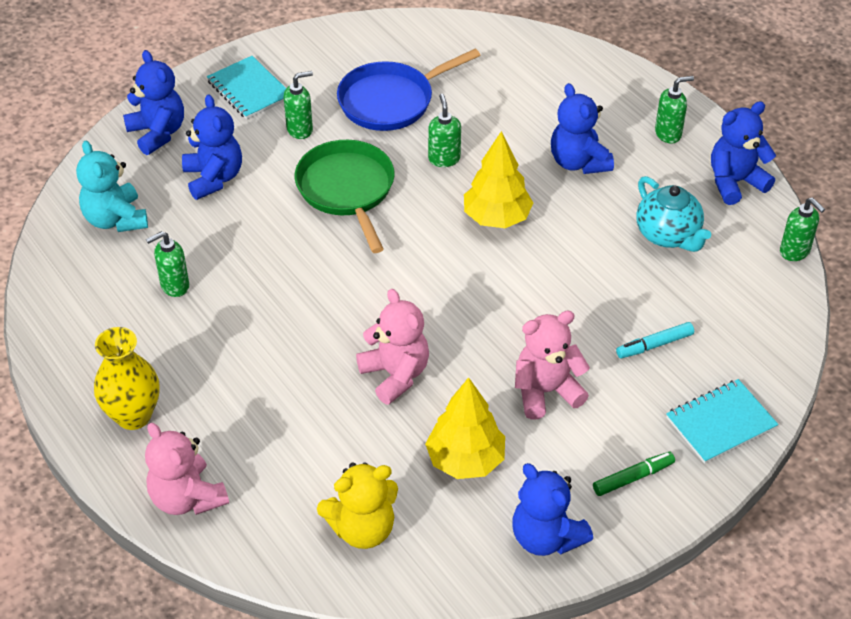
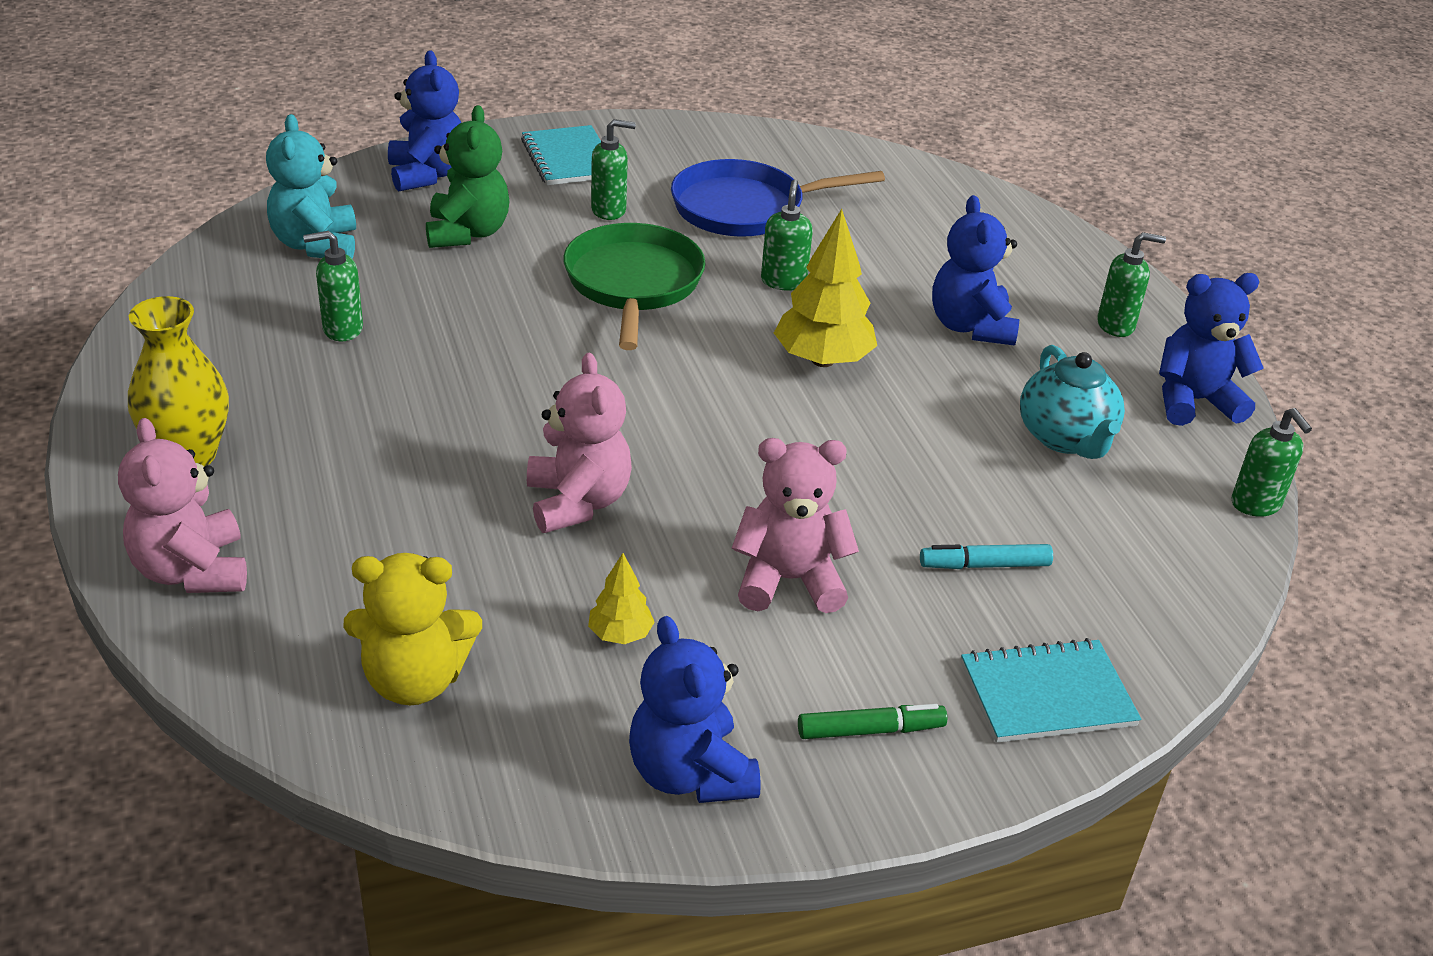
camera: 15 degrees right, 10 degrees down
blue teddy bear [182,94,242,200] -> green teddy bear [426,105,509,248]
yellow tree [425,377,505,479] -> yellow tree [588,553,655,644], size x0.51

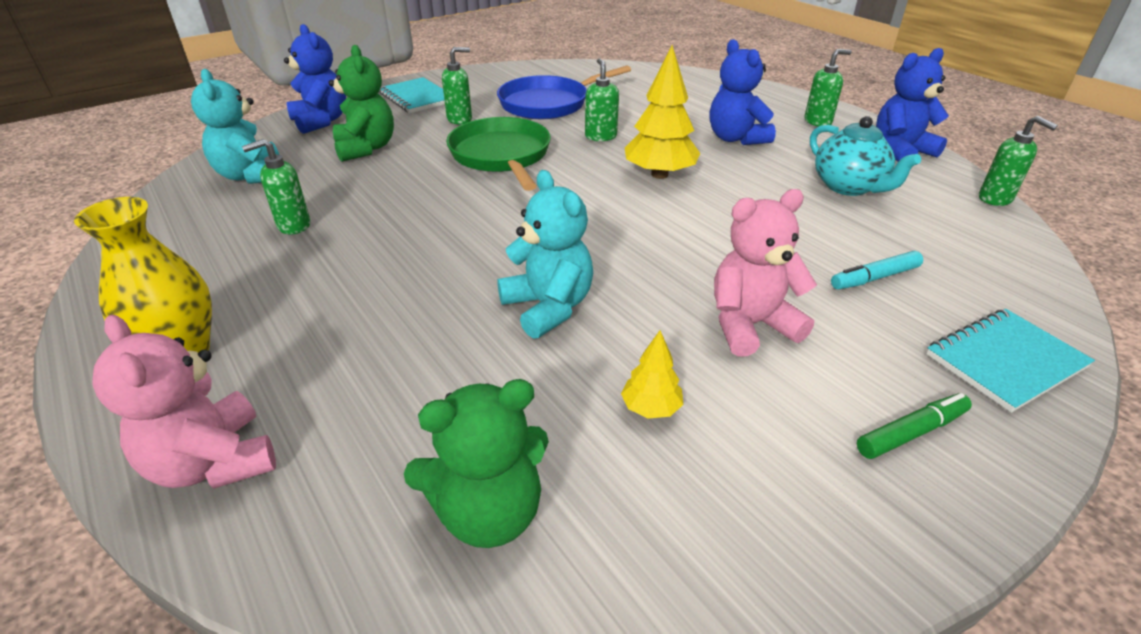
camera: 15 degrees left, 0 degrees up
yellow teddy bear [343,553,482,705] -> green teddy bear [404,379,549,548]
pink teddy bear [527,353,632,533] -> turquoise teddy bear [497,170,593,339]
blue teddy bear [629,616,761,803] -> none

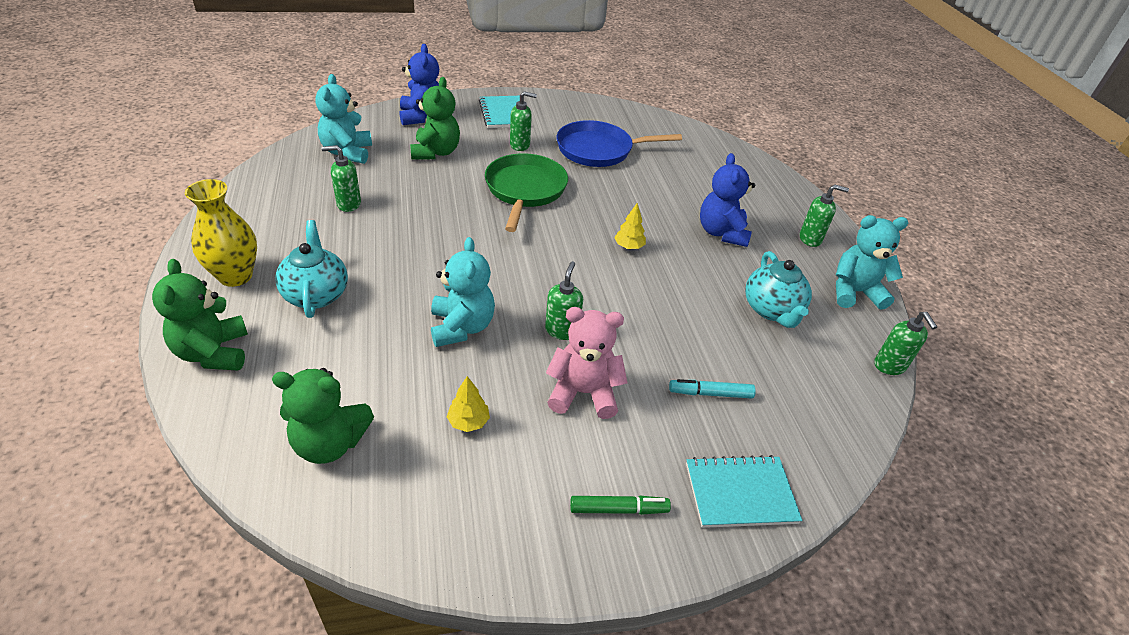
camera: 20 degrees right, 5 degrees up
pink teddy bear [93,315,276,489] -> green teddy bear [152,259,248,371]
green soap dispenser [585,58,619,141] -> green soap dispenser moved to [545,261,583,340]
yellow tree [625,45,700,179] -> yellow tree [614,203,646,249], size x0.51
blue teddy bear [876,48,949,162] -> turquoise teddy bear [836,215,908,310]
none -> turquoise teapot [275,220,348,318]

